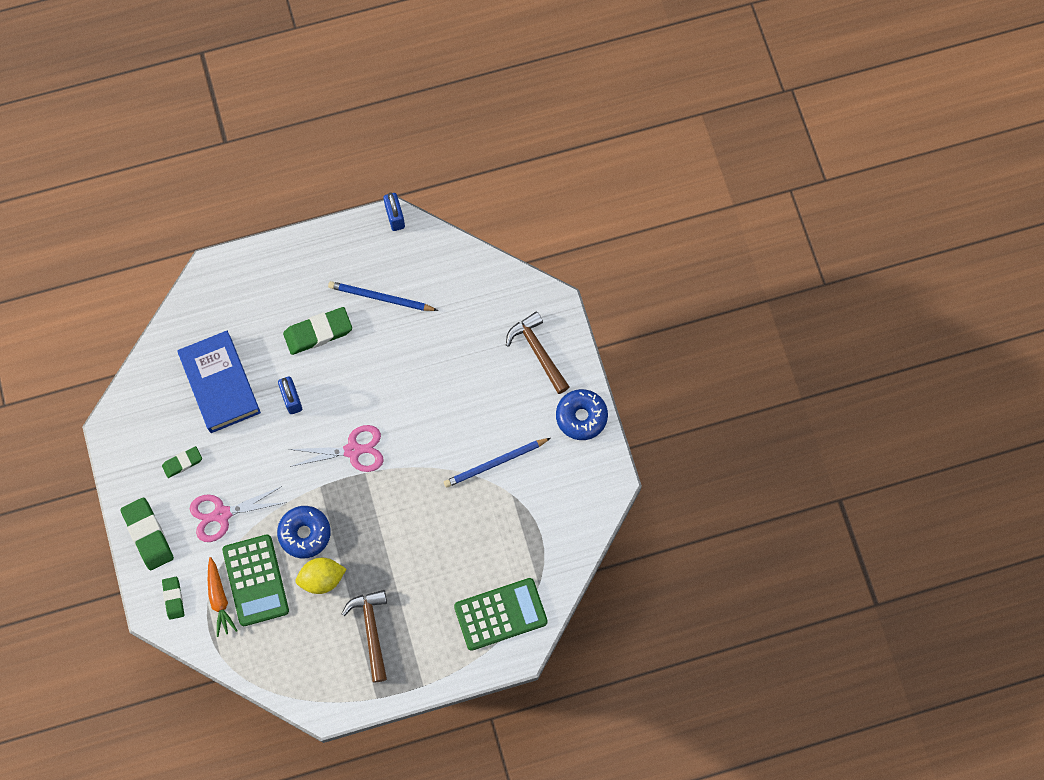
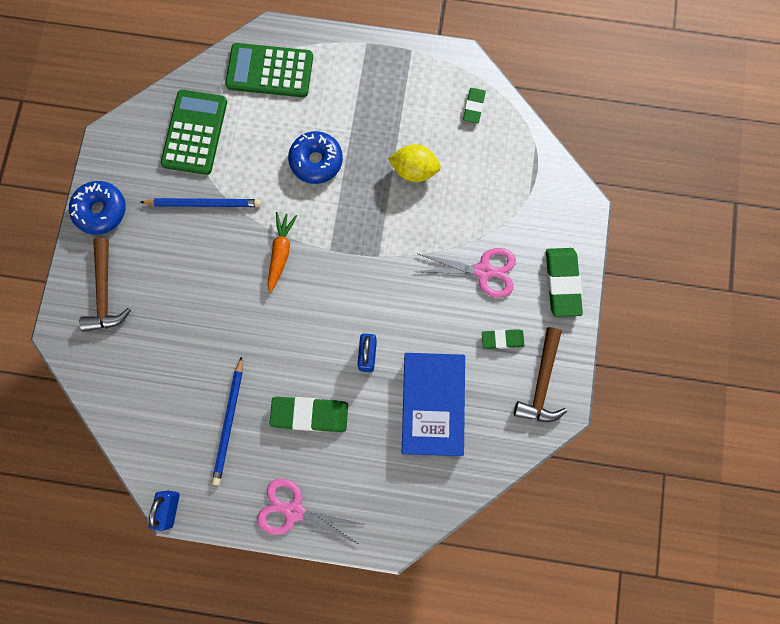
camera: 155 degrees left, 5 degrees up
green eraser [162,577,184,620] -> green eraser moved to [463,88,486,123]
orange carrot [208,557,238,637] -> orange carrot moved to [268,212,297,293]
green calculator [222,534,289,626] -> green calculator moved to [161,90,227,175]
blue donut [277,506,331,559] -> blue donut moved to [288,131,343,184]
pink scissors [288,425,384,472] -> pink scissors moved to [257,478,365,545]
blue pencil [328,281,438,311] -> blue pencil turned 60 degrees clockwise [212,356,242,485]
brown hammer [341,590,387,683] -> brown hammer moved to [514,327,567,422]

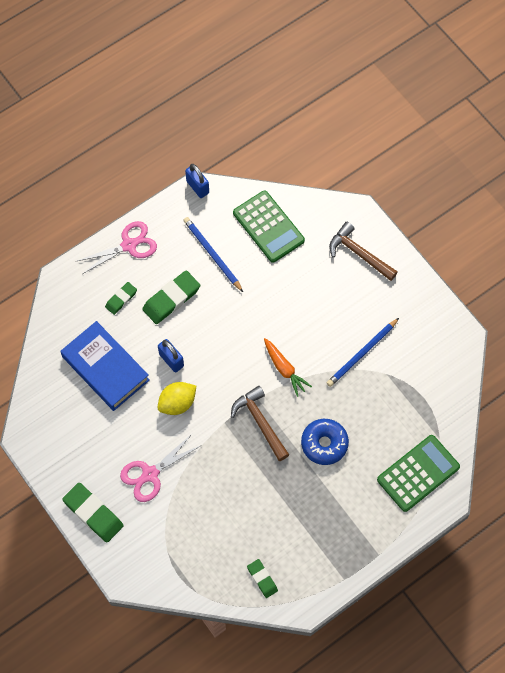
camera: 135 degrees right, 10 degrees down
blue donut [69,181,126,235] -> none
green calculator [161,90,227,175] -> green calculator moved to [233,191,305,263]
yellow lemon [388,144,441,182] -> yellow lemon moved to [158,382,196,415]
green eraser [482,329,524,349] -> green eraser moved to [105,282,137,315]
brown hammer [514,327,567,422] -> brown hammer moved to [231,386,289,461]

